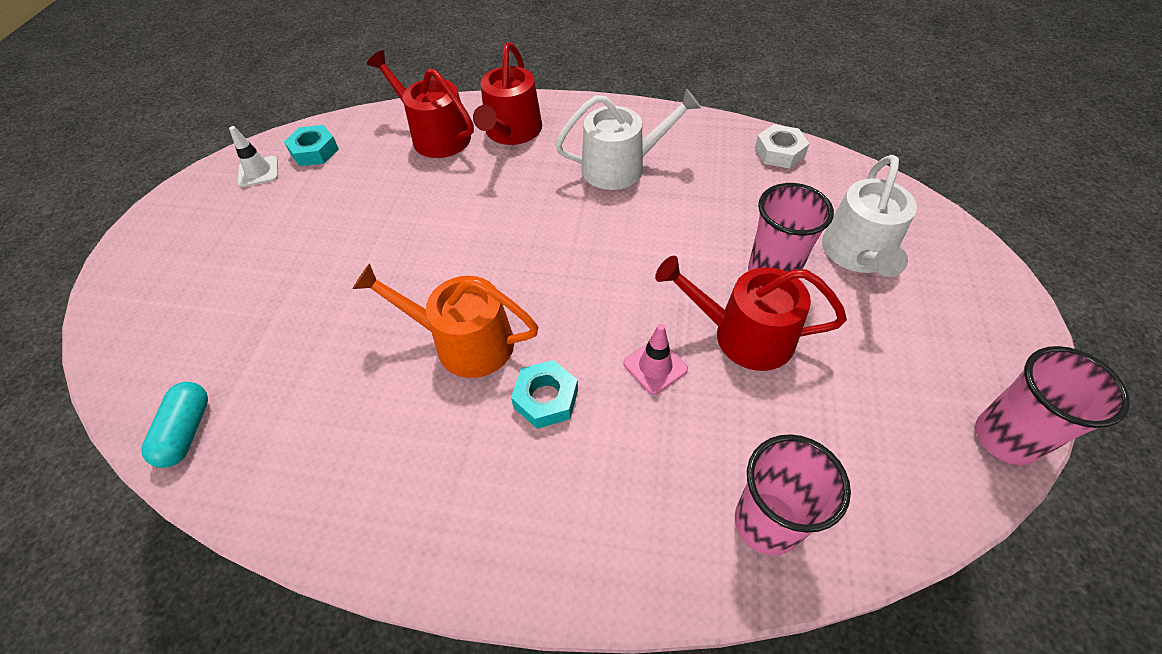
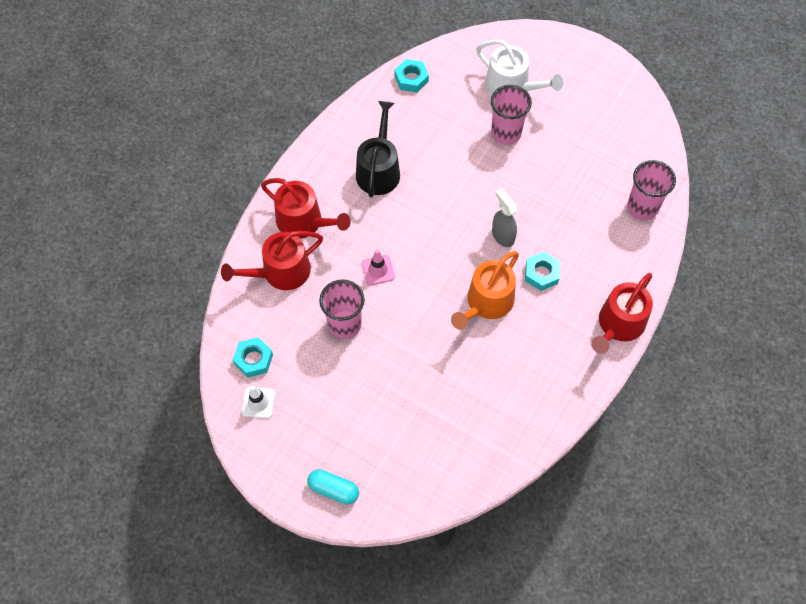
camera: 70 degrees left, 10 degrees up
turquoise capsule [141,382,208,468] -> turquoise capsule moved to [307,469,359,504]
white watering can [555,88,701,190] -> black watering can [356,101,400,197]
pink traffic cone [623,324,688,395] -> pink traffic cone moved to [362,250,395,285]
red watering can [655,256,847,371] -> red watering can moved to [591,273,653,354]
white nut [755,124,809,168] -> turquoise nut [395,59,429,92]
pink cup [975,346,1130,465] -> pink cup moved to [319,279,365,339]
none -> grey spray bottle [492,188,517,247]

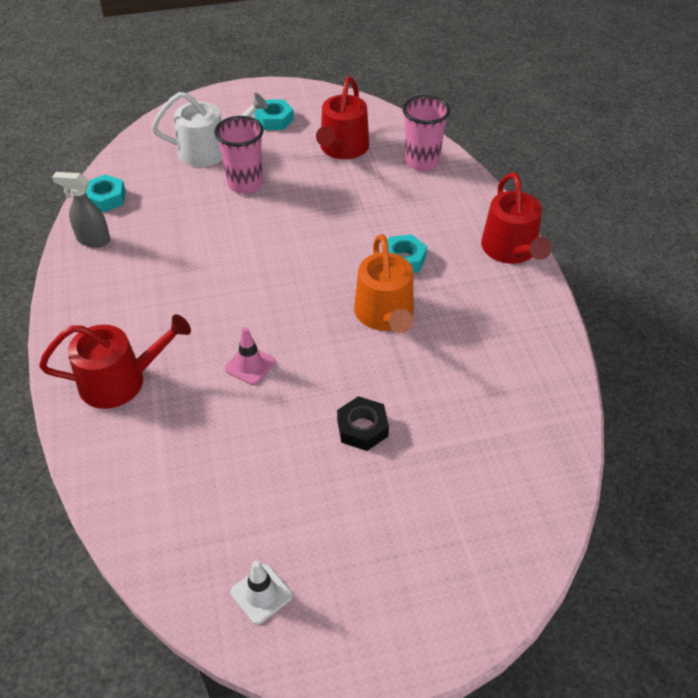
camera: 45 degrees left, 15 degrees down
red watering can [221,231,323,290] -> red watering can moved to [316,77,369,159]
turquoise nut [233,337,273,378] -> turquoise nut moved to [254,100,294,130]
turquoise capsule [307,469,359,504] -> none
pink cup [319,279,365,339] -> none
black watering can [356,101,400,197] -> none
grey spray bottle [492,188,517,247] -> grey spray bottle moved to [52,172,110,247]
none -> black nut [337,396,389,451]

